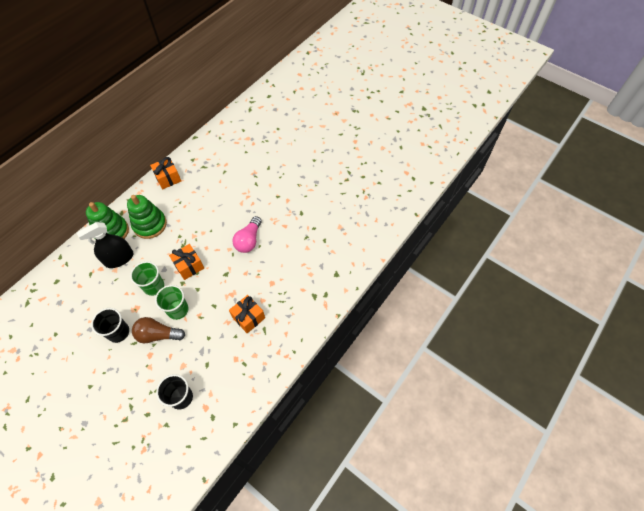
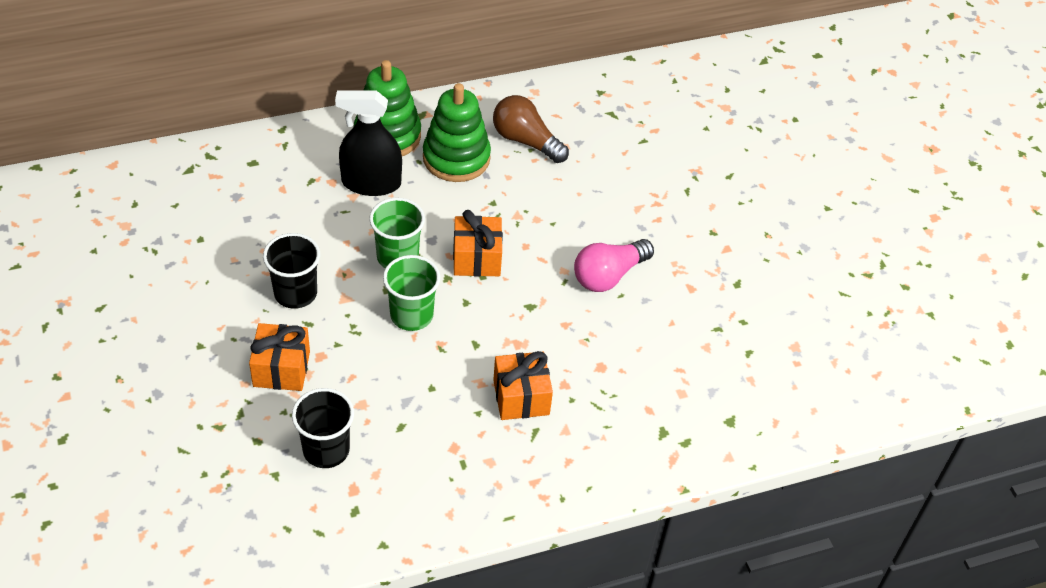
camera: 30 degrees right, 10 degrees down
brown light bulb [132,317,185,343] -> brown light bulb moved to [493,95,569,163]
orange gift [150,157,181,189] -> orange gift moved to [249,323,310,391]

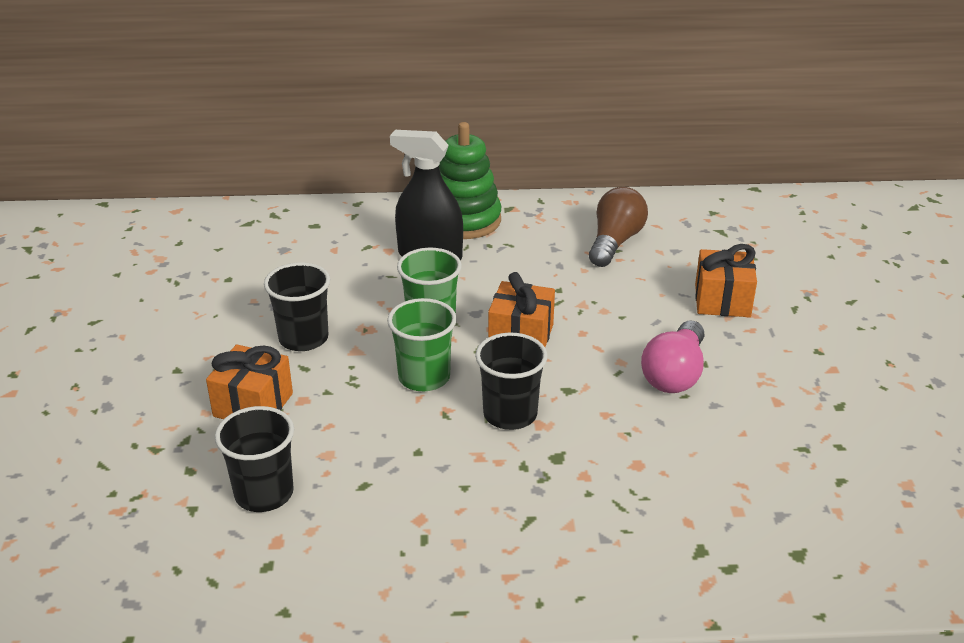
camera: 20 degrees right, 15 degrees down
green stacking toy [423,83,491,182] -> none
brown light bulb [493,95,569,163] -> brown light bulb turned 60 degrees clockwise [589,187,648,267]
orange gift [493,351,553,420] -> orange gift moved to [695,244,757,317]
pink light bulb [574,239,654,292] -> pink light bulb turned 45 degrees counterclockwise [641,321,704,393]
none -> black cup [475,332,548,430]

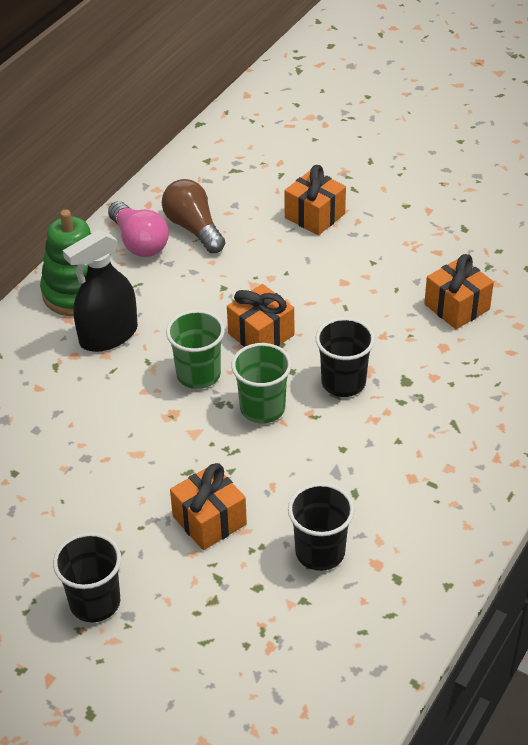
camera: 55 degrees left, 10 degrees up
black cup [264,262,330,351] -> black cup moved to [53,532,121,622]
pink light bulb [641,321,704,393] -> pink light bulb moved to [108,201,169,257]
none -> orange gift [424,254,494,329]

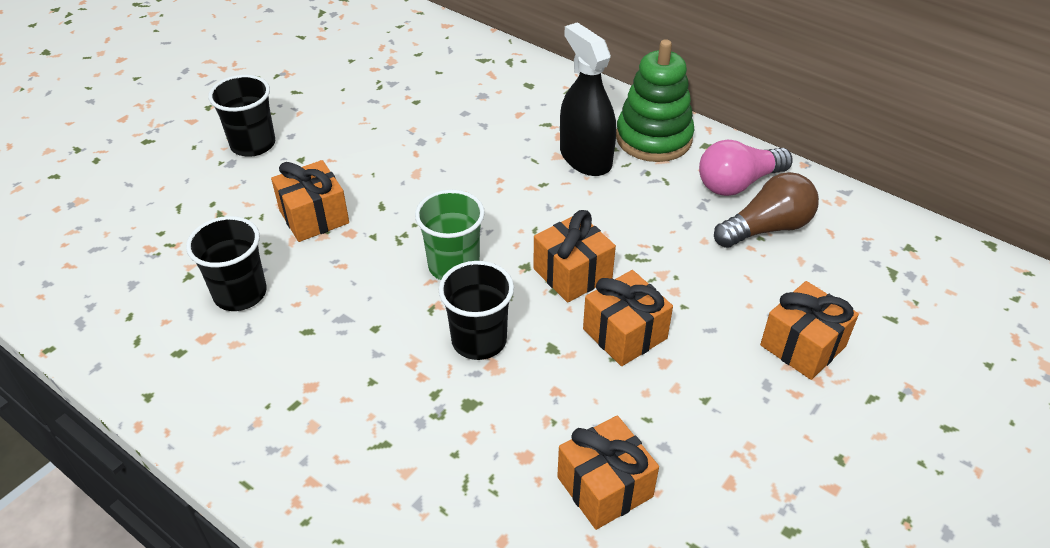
camera: 95 degrees right, 0 degrees up
green cup [166,310,225,389] -> none
none -> orange gift [583,270,673,366]

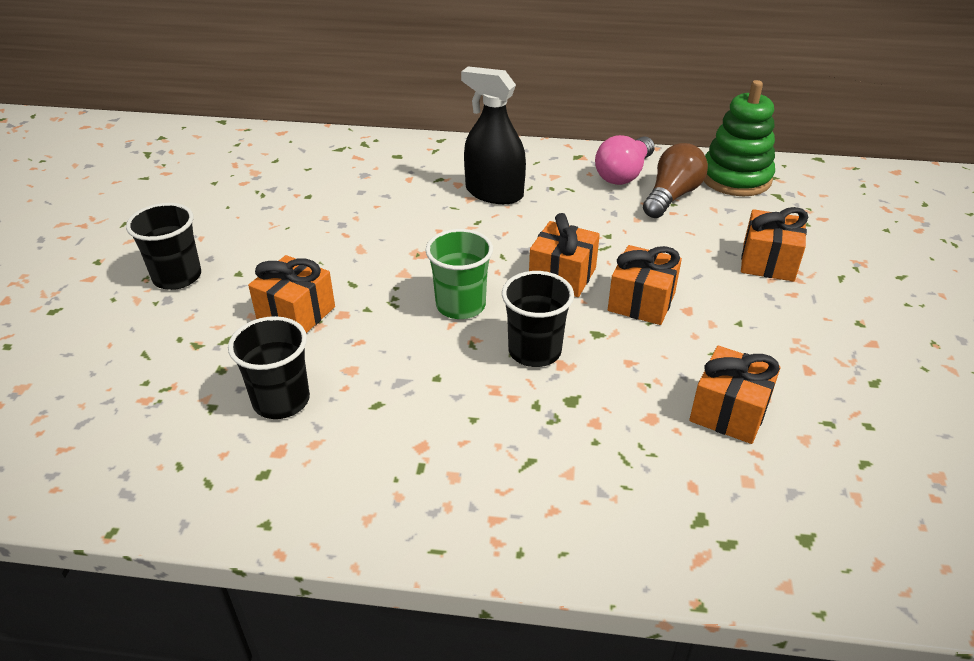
camera: 30 degrees left, 5 degrees down
green stacking toy [616,39,694,162] -> green stacking toy moved to [704,80,775,196]

